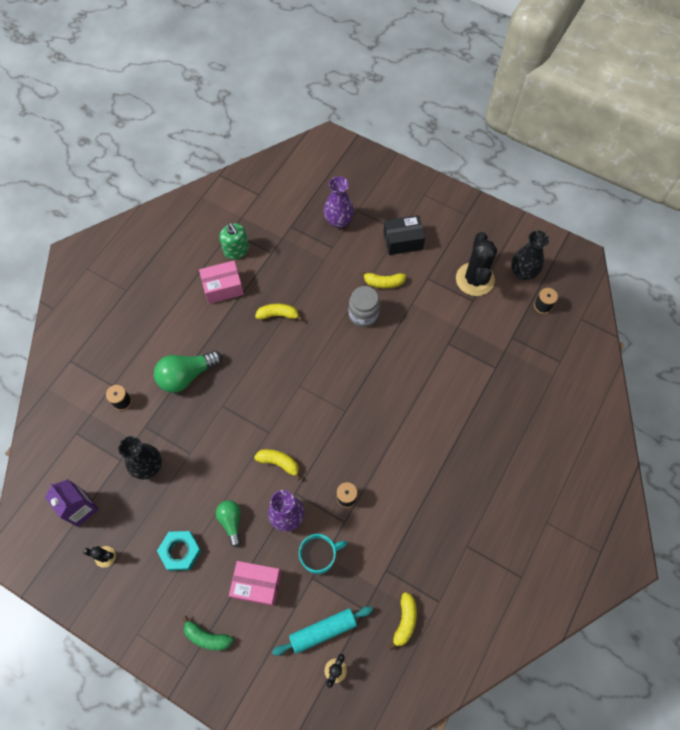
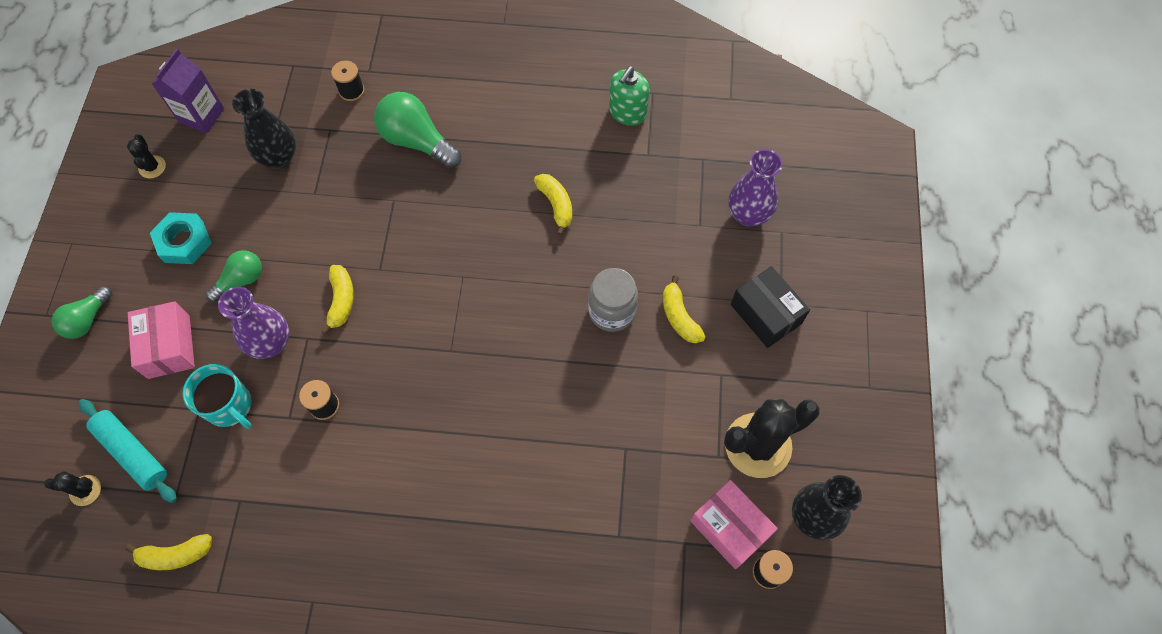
camera: 65 degrees right, 0 degrees up
green banana [182,616,233,650] -> green light bulb [52,286,112,339]
pink box [199,261,244,304] -> pink box moved to [690,480,778,569]

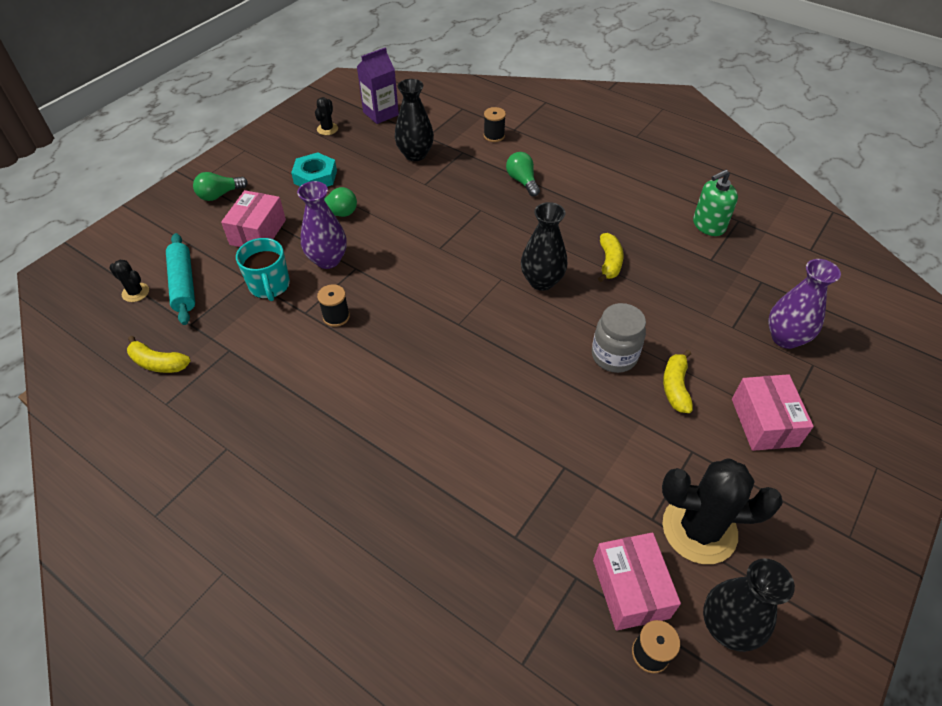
camera: 30 degrees right, 15 degrees down
yellow banana [321,265,354,334] -> none
green light bulb [374,92,461,169] -> green light bulb [506,152,540,196], size x0.61
black box [731,266,810,348] -> pink box [732,374,814,451]
none -> black vase [521,202,567,291]

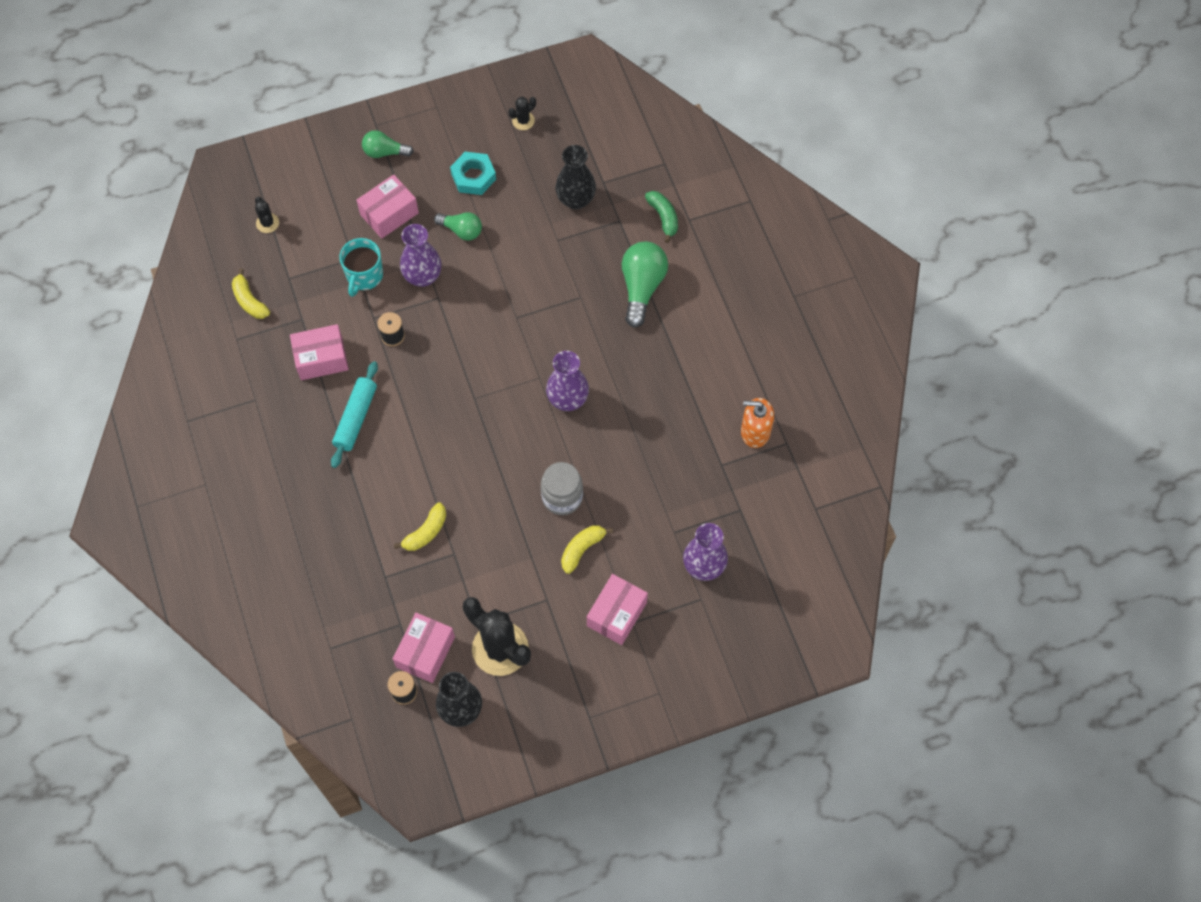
camera: 35 degrees right, 15 degrees up
turquoise rolling pin [166,233,195,325] -> turquoise rolling pin moved to [331,361,378,468]
purple carton [357,47,399,124] -> none
black spool [484,107,506,142] -> green banana [645,191,678,243]
green light bulb [506,152,540,196] -> green light bulb [622,241,668,328], size x1.64
black vase [521,202,567,291] -> purple vase [546,351,589,411]
yellow banana [598,233,624,282] -> yellow banana moved to [394,502,446,551]
green soap dispenser [693,170,738,236] -> orange soap dispenser [741,398,774,448]
none -> pink box [290,324,349,380]

